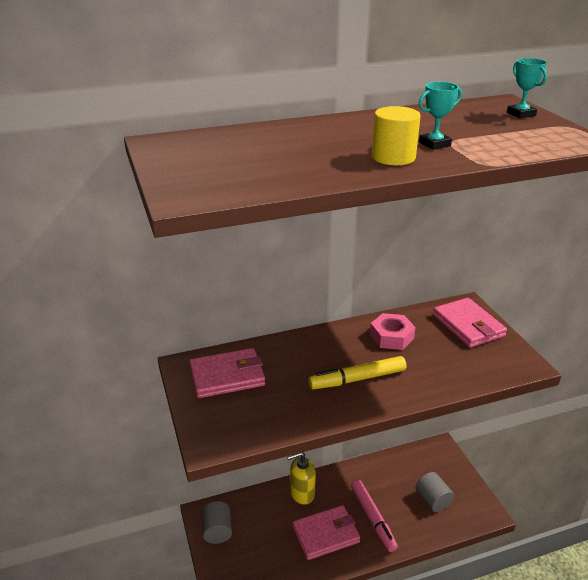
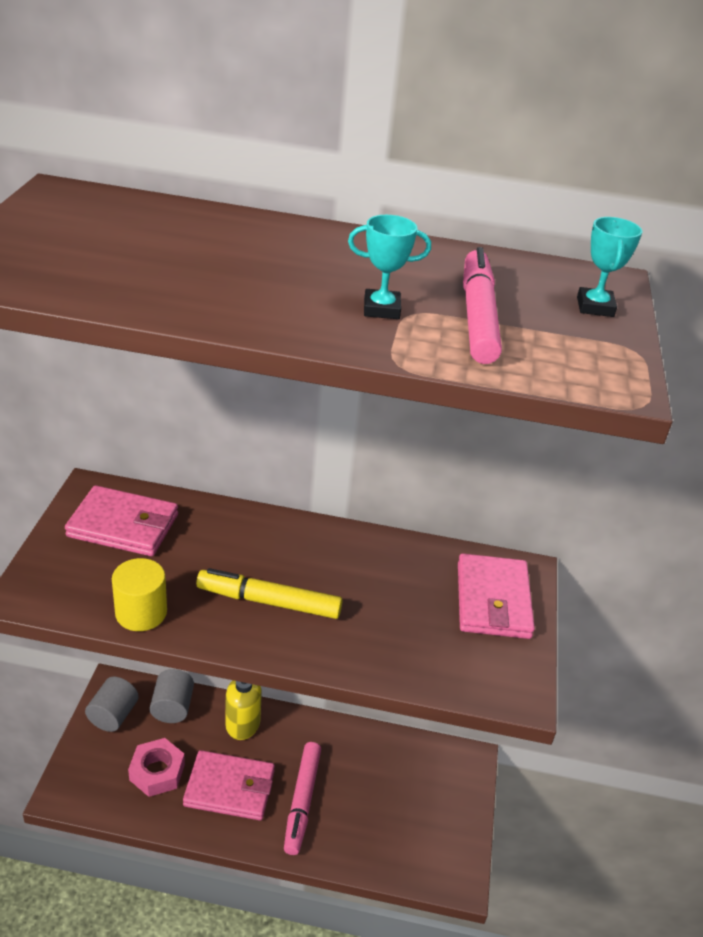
camera: 25 degrees right, 5 degrees up
pink nut [370,313,416,350] -> pink nut moved to [128,738,185,797]
yellow cylinder [372,106,421,165] -> yellow cylinder moved to [112,558,167,631]
grey cylinder [416,472,454,512] -> grey cylinder moved to [150,669,194,723]
none -> pink marker [463,247,502,364]

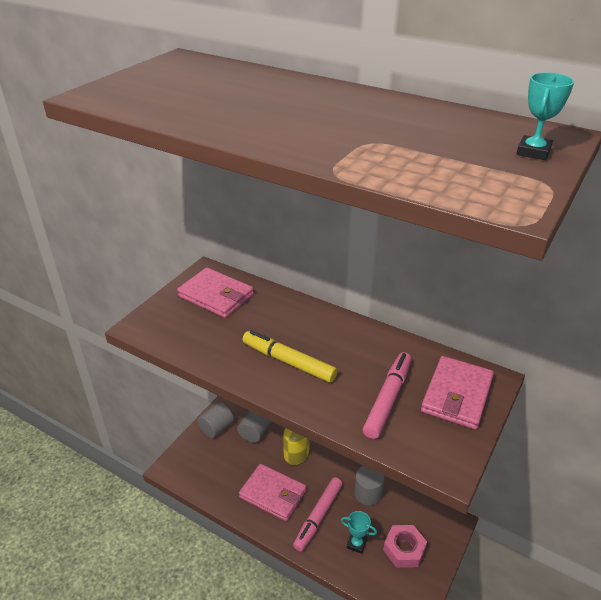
camera: 25 degrees right, 0 degrees up
yellow cylinder [112,558,167,631] -> none
pink nut [128,738,185,797] -> pink nut moved to [383,525,427,568]
turquoise trophy [348,215,431,319] -> turquoise trophy moved to [341,511,377,554]
pink marker [463,247,502,364] -> pink marker moved to [363,352,411,439]
none -> grey cylinder [354,466,384,505]

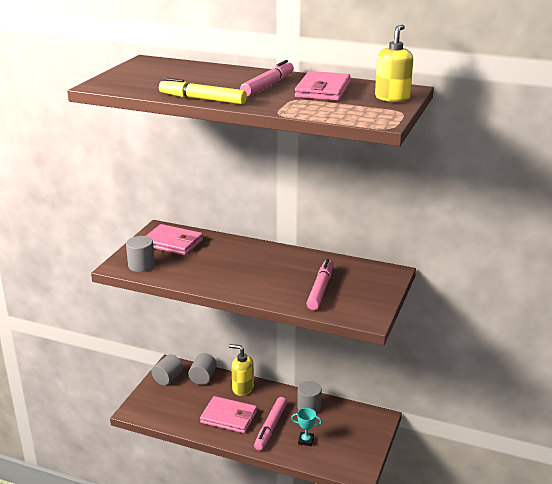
camera: 10 degrees left, 10 degrees down
yellow marker [243,330,337,383] -> yellow marker moved to [159,78,247,105]
pink nut [383,525,427,568] -> none
pink wallet [421,356,494,430] -> pink wallet moved to [295,71,350,101]
turquoise trophy [517,72,574,160] -> yellow soap dispenser [375,25,413,102]
none -> grey cylinder [126,236,155,272]
none -> pink marker [240,60,294,96]

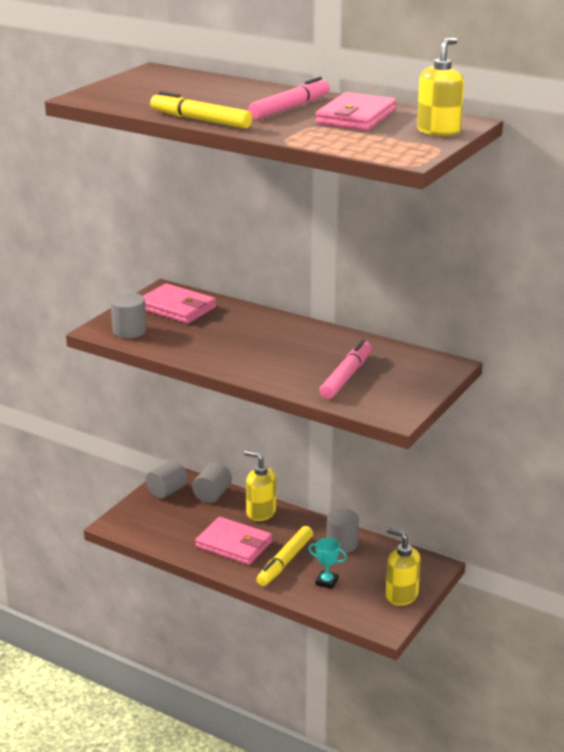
camera: 10 degrees right, 0 degrees up
pink marker [254,397,287,450] -> yellow marker [256,526,313,586]
none -> yellow soap dispenser [386,528,421,606]

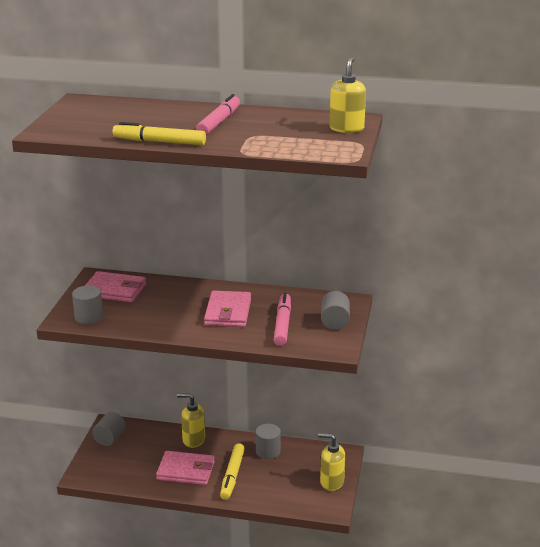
camera: 20 degrees left, 0 degrees up
grey cylinder [192,462,232,503] -> grey cylinder moved to [321,291,350,330]
turquoise trophy [308,538,347,589] -> none
pink wallet [316,92,396,131] -> pink wallet moved to [204,291,251,327]

